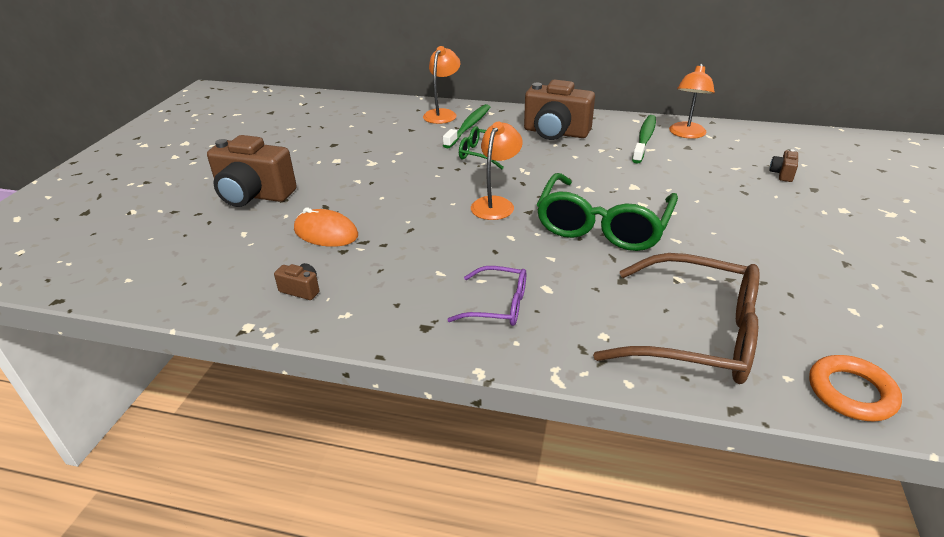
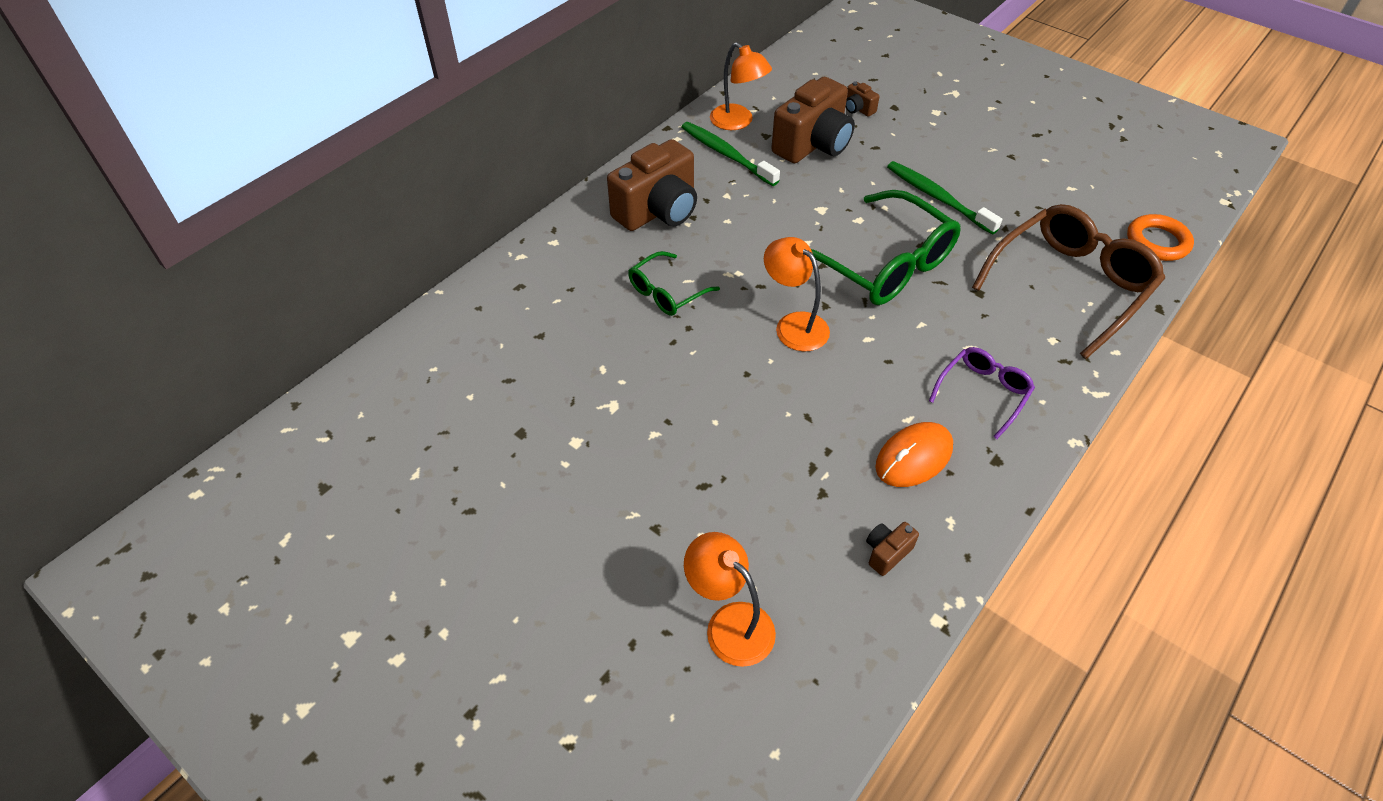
camera: 65 degrees left, 15 degrees up
brown camera [207,135,297,207] -> brown camera moved to [771,77,855,163]
orange mouse [294,208,358,247] -> orange mouse moved to [875,422,953,487]
orange lamp [423,46,460,124] -> orange lamp moved to [684,532,776,667]
green toothbrush [443,104,490,148] -> green toothbrush moved to [887,161,1002,235]

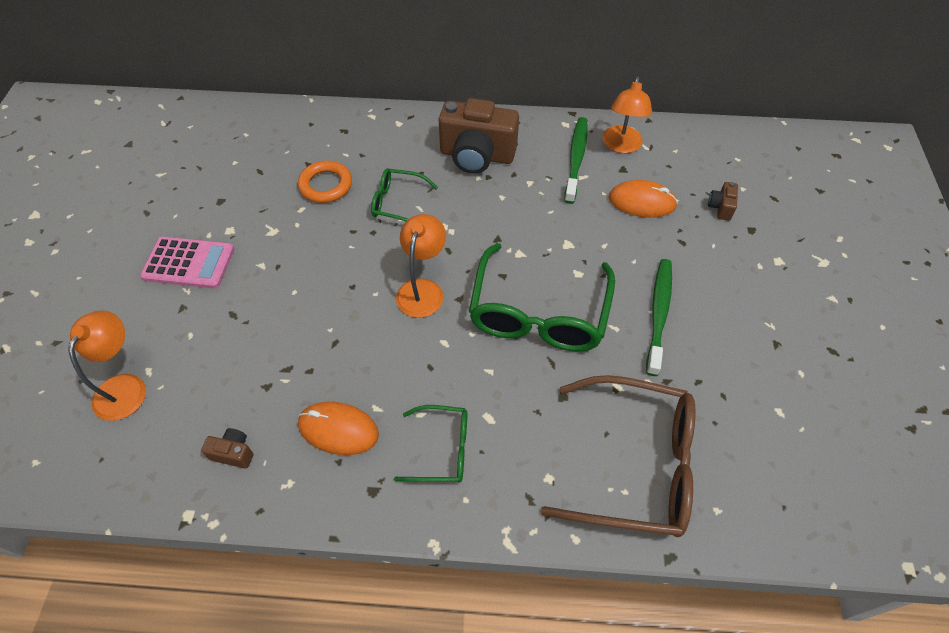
camera: 55 degrees right, 5 degrees up
brown camera [771,77,855,163] -> orange mouse [609,180,678,218]
purple glasses [929,347,1035,439] -> green glasses [394,405,467,483]
orange ring [1127,214,1194,261] -> orange ring moved to [298,161,352,203]
none -> pink calculator [140,236,234,289]

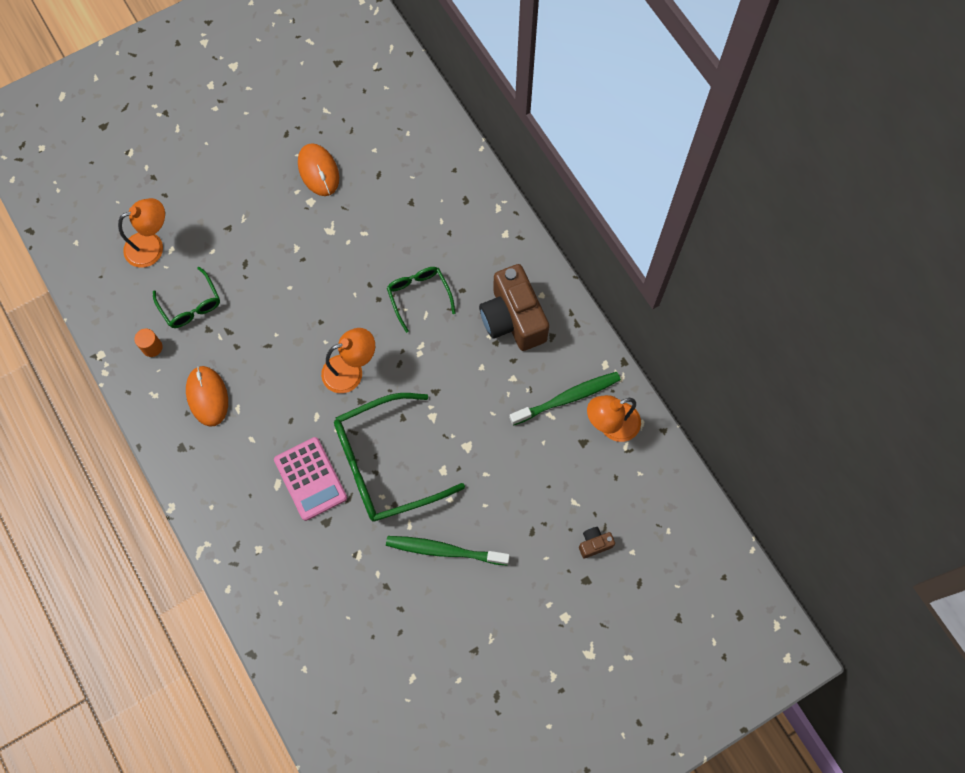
camera: 55 degrees right, 15 degrees up
pink calculator [140,236,234,289] -> pink calculator moved to [274,437,347,521]
brown camera [201,428,254,469] -> orange cylinder [134,329,163,357]
orange ring [298,161,352,203] -> none
green glasses [394,405,467,483] -> green glasses moved to [153,267,220,328]
brown glasses [541,375,695,537] -> none
orange mouse [609,180,678,218] -> orange mouse moved to [298,143,339,196]
green toothbrush [646,259,672,376] -> green toothbrush turned 150 degrees counterclockwise [386,536,510,566]

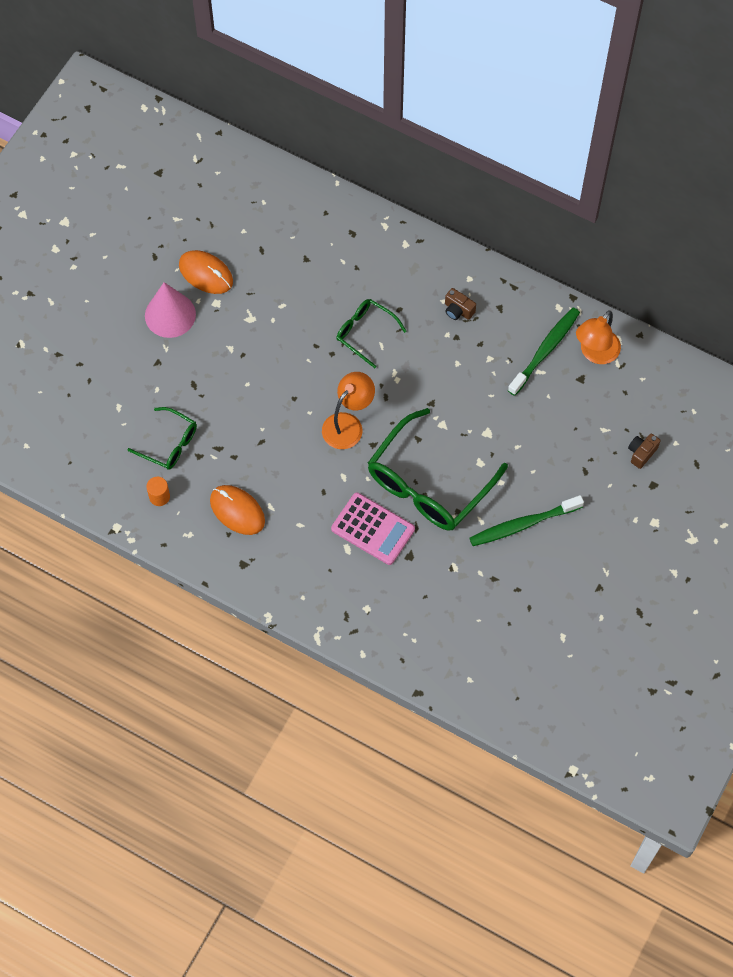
camera: 30 degrees left, 5 degrees down
orange lamp [118,198,165,268] -> none
brown camera [479,264,549,351] -> brown camera [445,288,476,320], size x0.42
none -> pink cone [145,282,196,338]

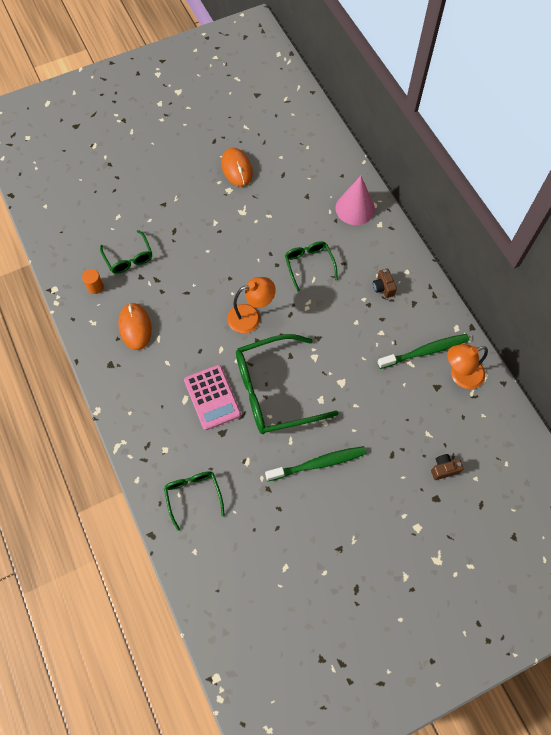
camera: 35 degrees right, 0 degrees up
pink cone [145,282,196,338] -> pink cone moved to [336,176,375,225]
green toothbrush [469,495,584,546] -> green toothbrush turned 150 degrees clockwise [265,446,366,481]
none -> green glasses [164,471,225,531]

